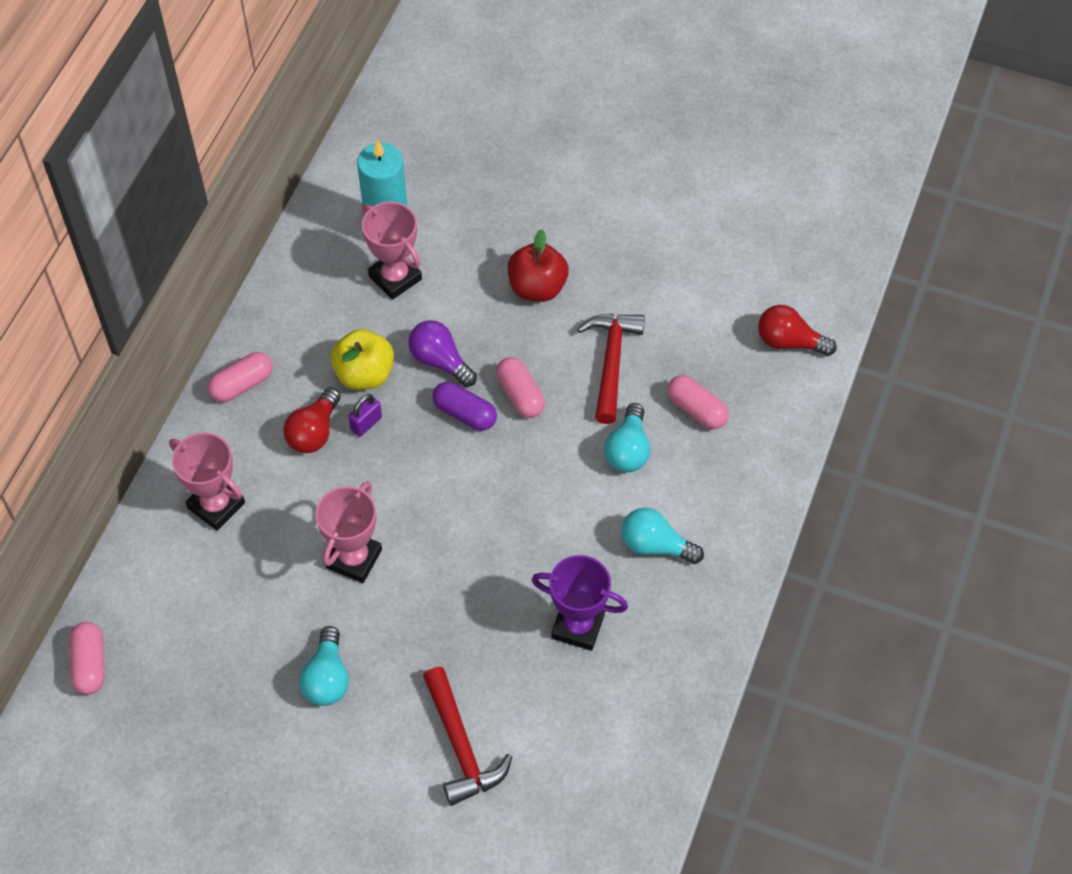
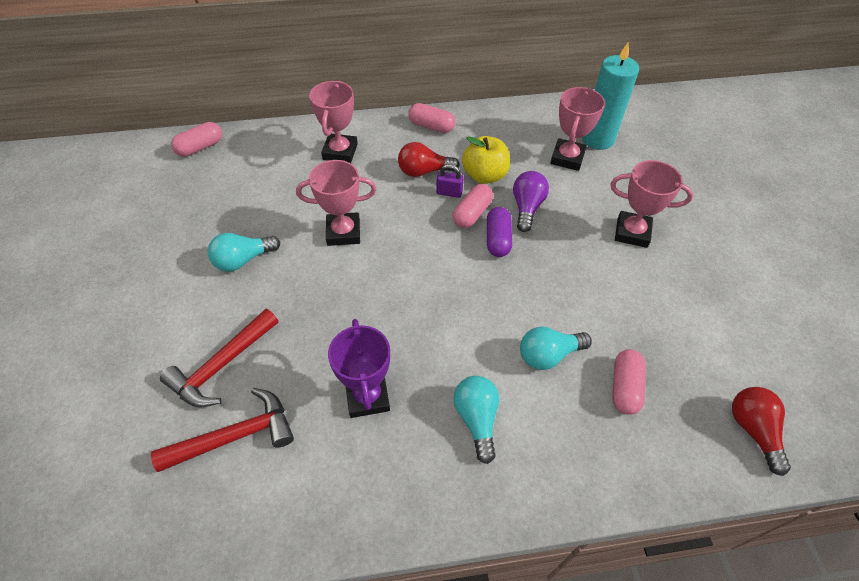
camera: 60 degrees right, 5 degrees down
pink capsule [496,357,545,418] -> pink capsule moved to [453,184,493,228]
red apple [508,229,569,302] -> pink trophy [610,160,693,248]
red hammer [577,314,645,424] -> red hammer moved to [151,388,294,472]

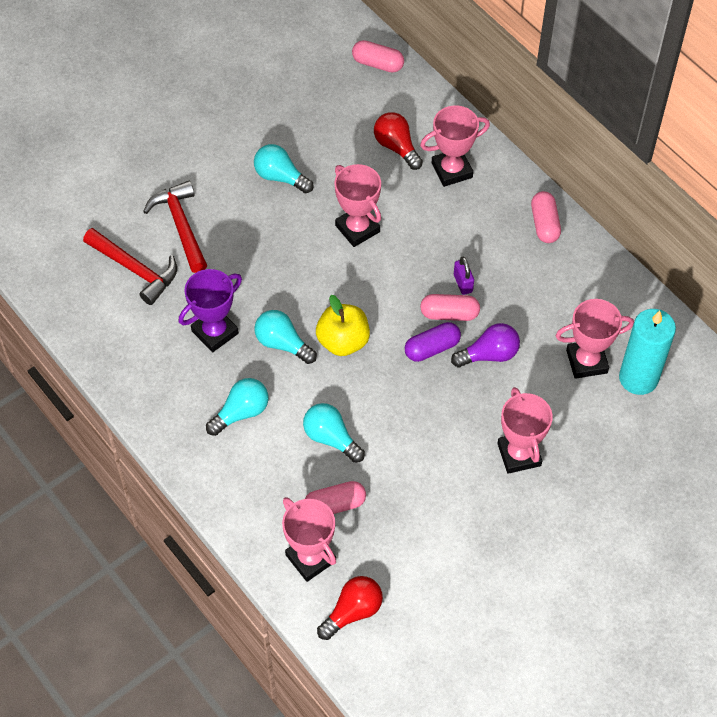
camera: 60 degrees right, 5 degrees up
red hammer [160,309,278,407] -> red hammer turned 60 degrees clockwise [143,181,207,273]
red light bulb [398,142,459,177] -> red light bulb moved to [374,112,423,170]
yellow apple [462,136,510,184] -> yellow apple moved to [316,295,370,356]
none -> turquoise light bulb [255,310,317,364]
none -> pink trophy [282,497,336,582]

